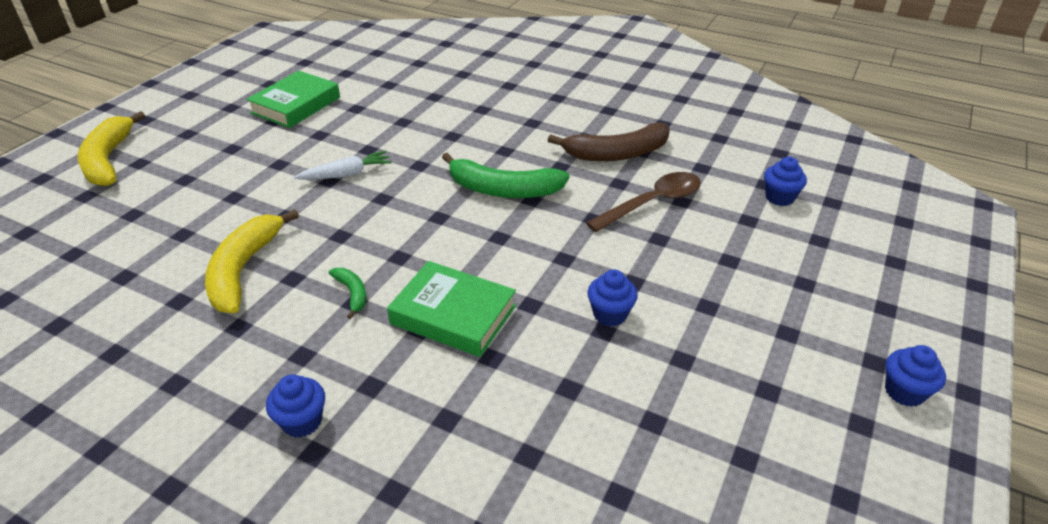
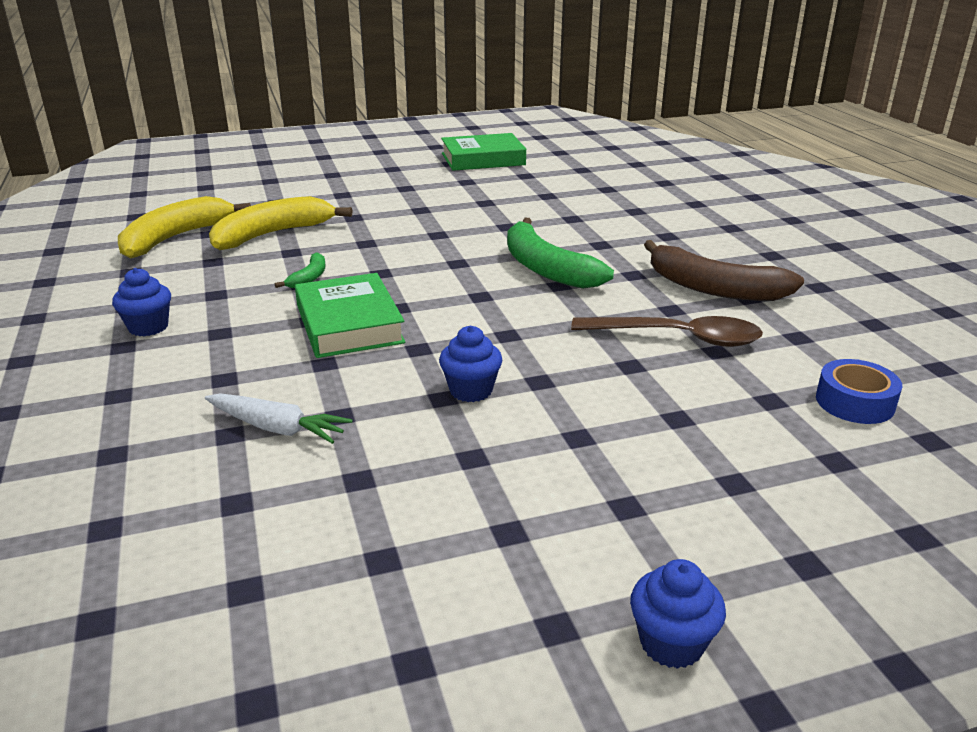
camera: 45 degrees right, 10 degrees down
yellow banana [78,111,145,186] -> yellow banana moved to [118,196,251,259]
white carrot [294,151,392,180] -> white carrot moved to [205,393,353,444]
blue cupcake [764,157,807,206] -> blue tape [816,359,902,424]

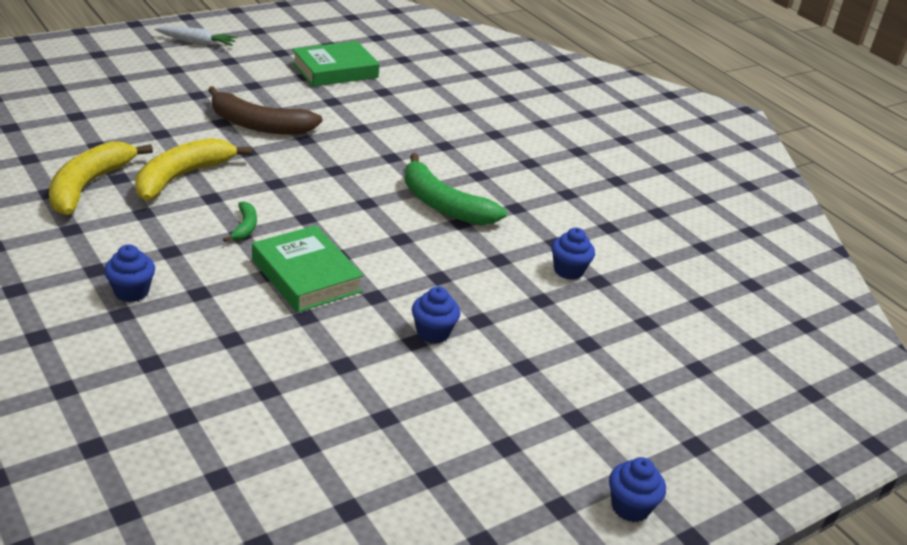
camera: 20 degrees left, 5 degrees up
white carrot [205,393,353,444] -> white carrot moved to [155,26,238,46]
brown spoon [571,316,763,347] -> blue cupcake [551,228,595,280]
brown banana [644,240,804,301] -> brown banana moved to [208,86,322,135]
blue tape [816,359,902,424] -> none

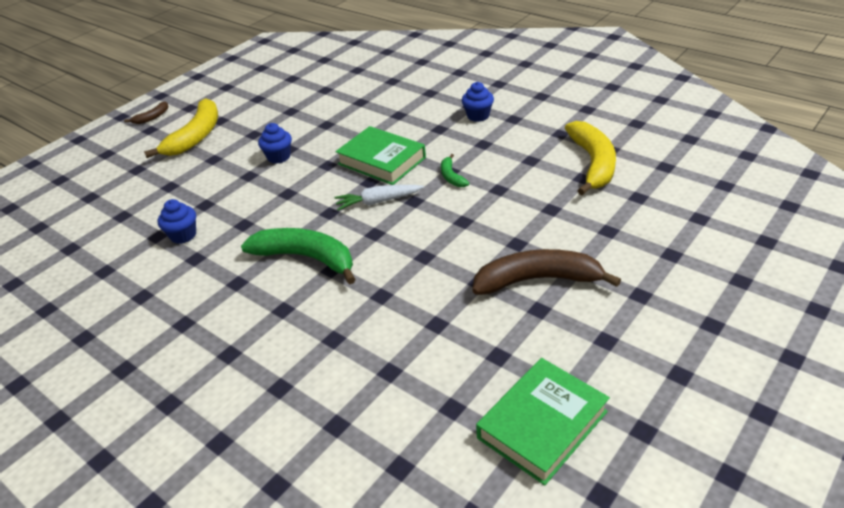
camera: 170 degrees right, 5 degrees up
yellow banana [135,138,252,201] -> yellow banana moved to [144,98,218,158]
white carrot [155,26,238,46] -> white carrot moved to [334,185,424,211]
blue cupcake [609,457,666,522] -> brown banana [124,101,168,124]

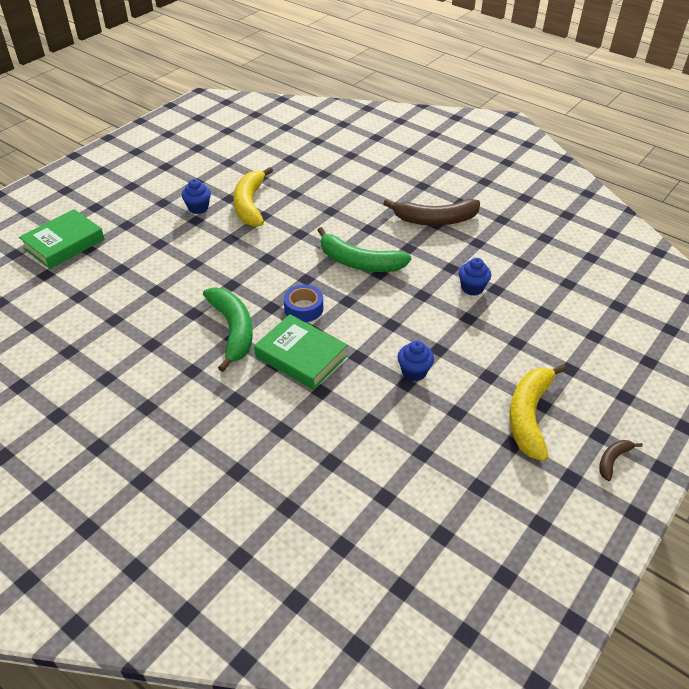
camera: 175 degrees right, 5 degrees up
white carrot [334,185,424,211] -> blue tape [284,285,323,322]
green banana [441,154,469,187] -> green banana [203,288,253,372], size x2.11
blue cupcake [461,82,494,122] -> blue cupcake moved to [182,179,211,214]
brown banana [472,249,621,295] -> brown banana moved to [383,199,480,226]
green book [476,358,610,485] -> green book moved to [19,209,105,269]
yellow banana [565,121,616,195] -> yellow banana moved to [233,167,273,227]

